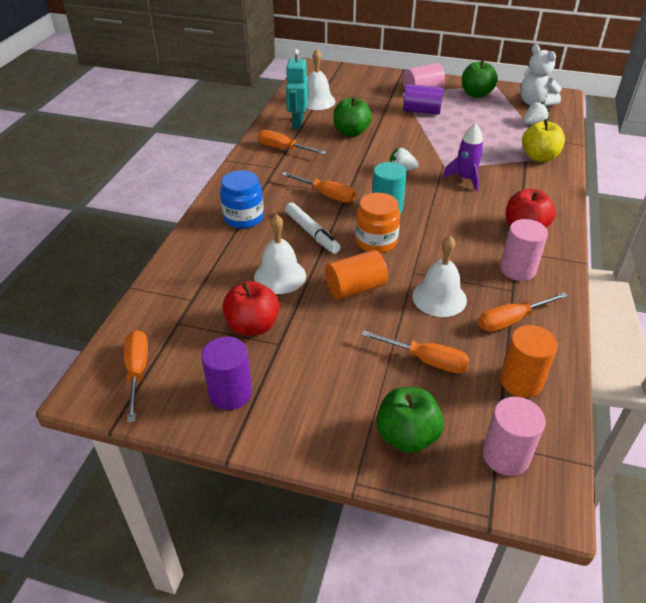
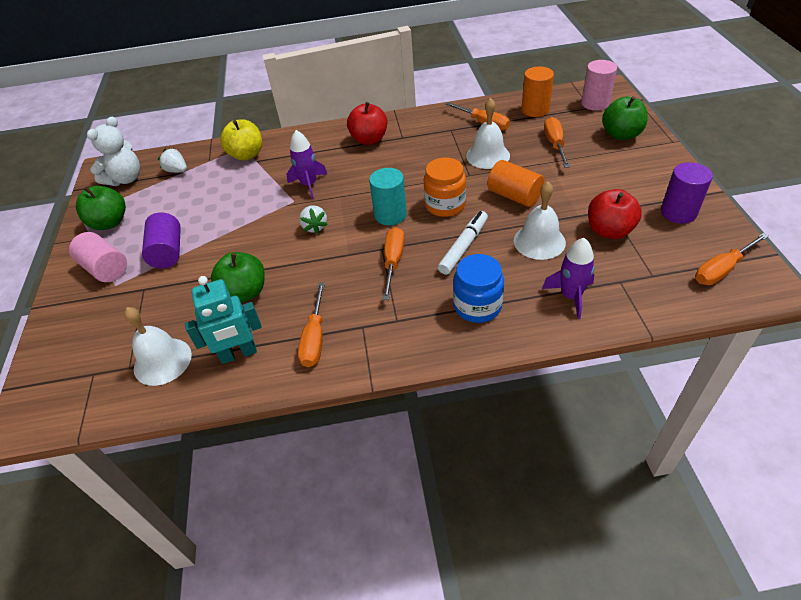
camera: 110 degrees left, 5 degrees up
pink cylinder [500,219,548,281] -> none
none -> purple rocket [542,238,595,319]

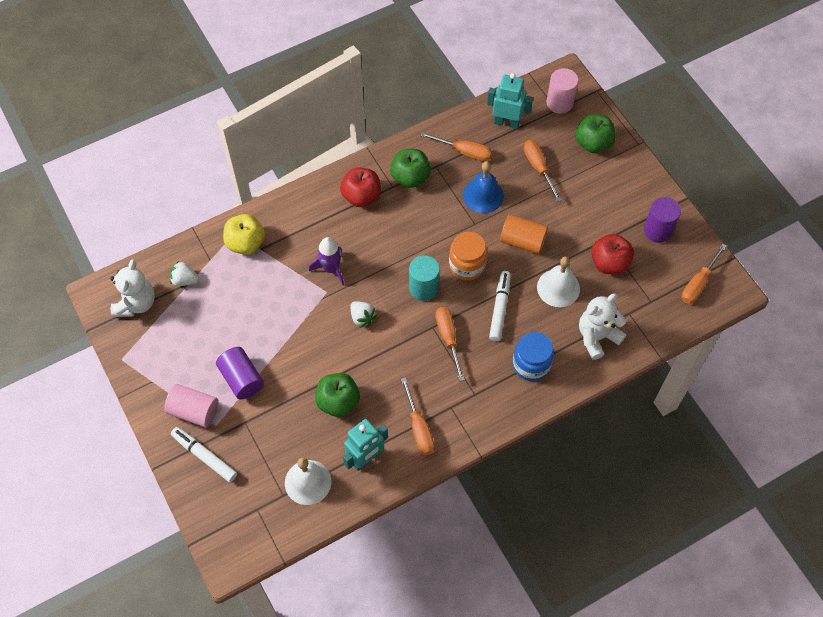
camera: 25 degrees left, 15 degrees up
green apple [76,186,126,230] -> green apple moved to [390,149,431,188]
white bell [466,98,510,169] -> blue bell [463,161,504,213]
orange cylinder [521,66,554,117] -> turquoise robot [487,73,533,129]
purple rocket [542,238,595,319] -> white teddy bear [579,293,626,360]
none -> white marker [171,427,237,482]

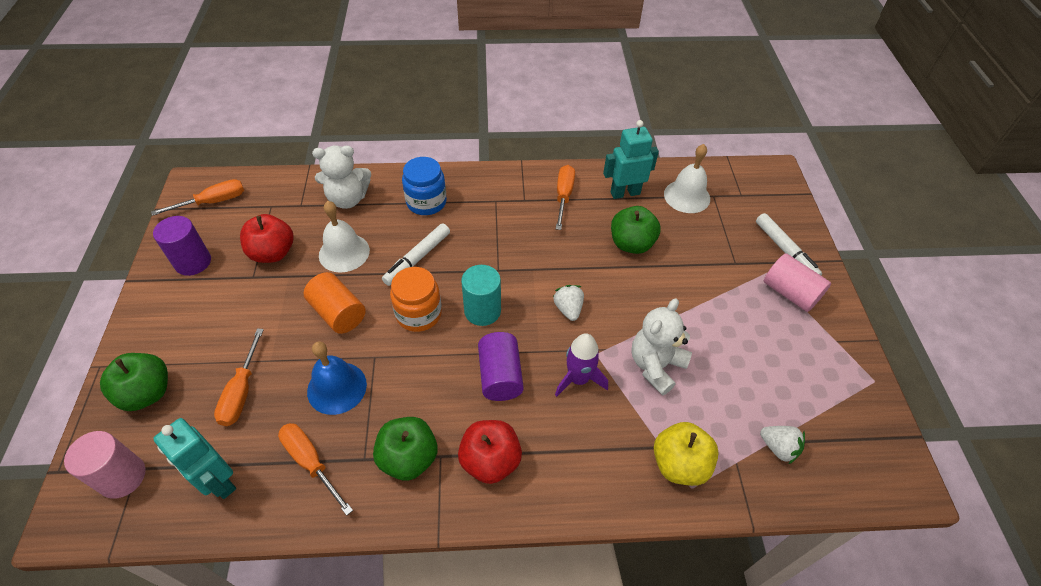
camera: 155 degrees left, 10 degrees down
white teddy bear [110,259,155,317] -> white teddy bear moved to [631,299,692,395]
purple cylinder [216,347,264,400] -> purple cylinder moved to [478,332,524,401]
orange screwdriver [435,307,465,381] -> none

